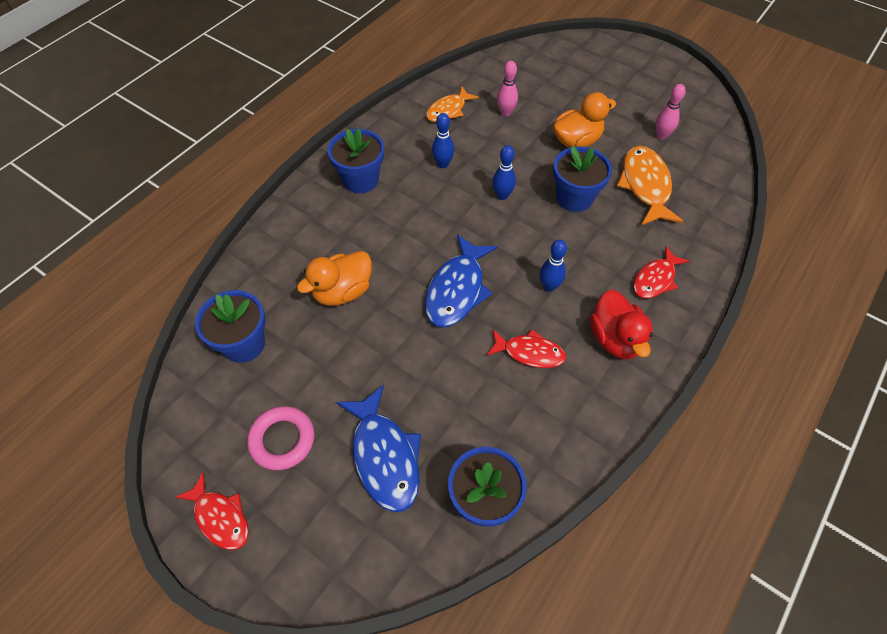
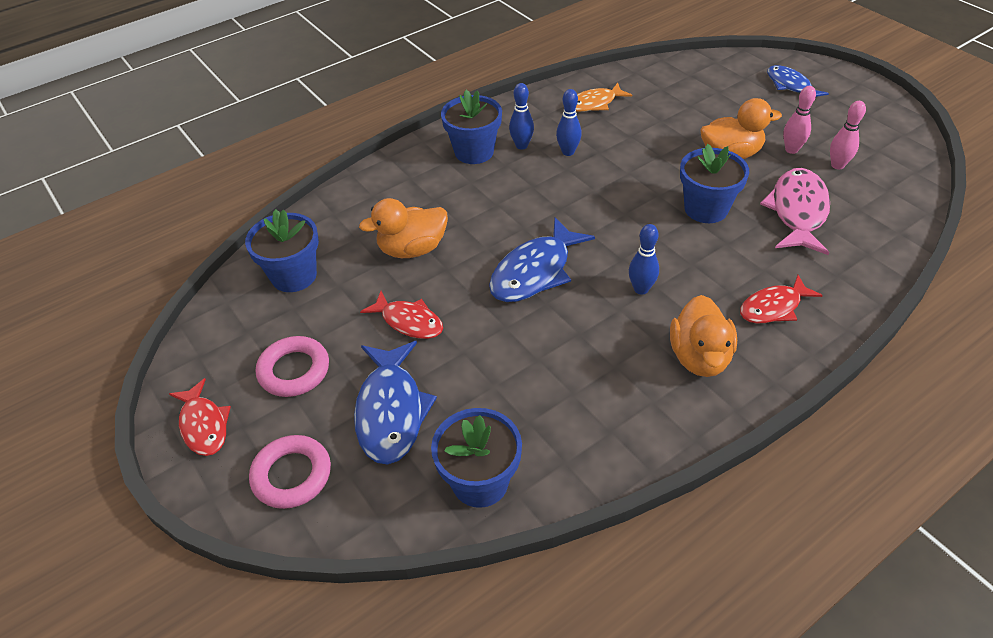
camera: 20 degrees right, 10 degrees down
red fish [486,329,566,368] -> red fish moved to [360,291,443,339]
blue bowling pin [492,145,516,200] -> blue bowling pin moved to [509,83,534,149]
pink bowling pin [497,61,518,117] -> pink bowling pin moved to [783,86,816,154]
red duck [590,290,653,359] -> orange duck [670,295,737,377]
orange fish [617,146,683,225] -> pink fish [760,168,830,255]
none -> pink ring [249,435,331,509]
none -> blue fish [767,65,829,97]

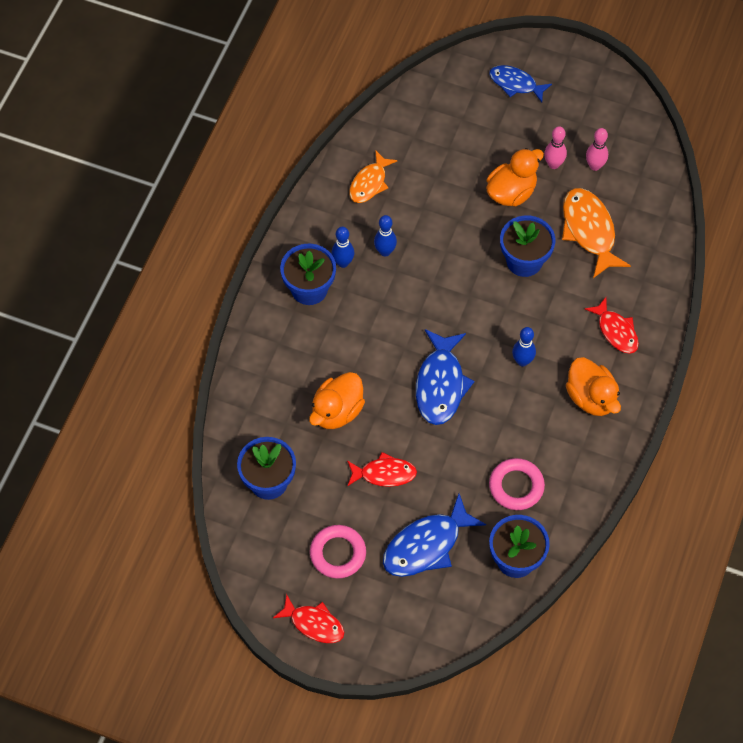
camera: 35 degrees left, 15 degrees up
pink ring [249,435,331,509] -> pink ring moved to [489,458,545,510]
blue fish [354,341,437,465] -> blue fish turned 90 degrees clockwise [383,494,486,577]
red fish [740,275,823,323] -> red fish turned 60 degrees counterclockwise [585,297,639,354]
pink fish [760,168,830,255] -> orange fish [562,188,631,278]

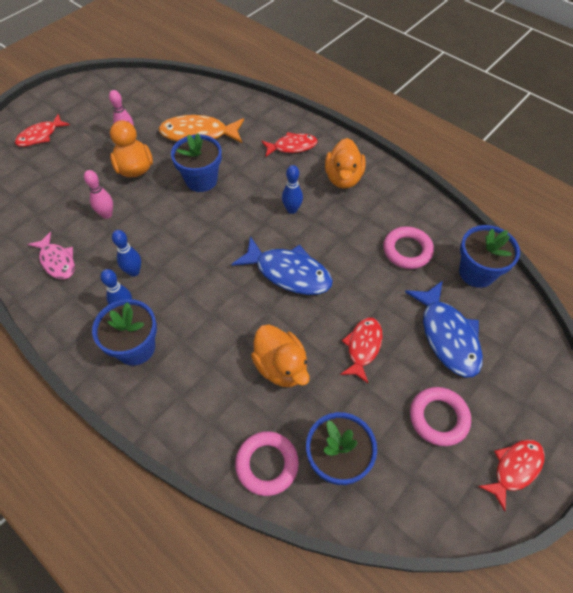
camera: 70 degrees left, 5 degrees down
orange fish [349,150,397,203] -> pink fish [28,232,75,279]
blue fish [489,65,552,102] -> red fish [15,114,70,147]
orange duck [566,357,621,416] -> orange duck turned 105 degrees clockwise [325,138,366,189]
pink bowling pin [586,128,608,171] -> pink bowling pin moved to [84,170,113,219]
none -> pink ring [235,431,299,496]

